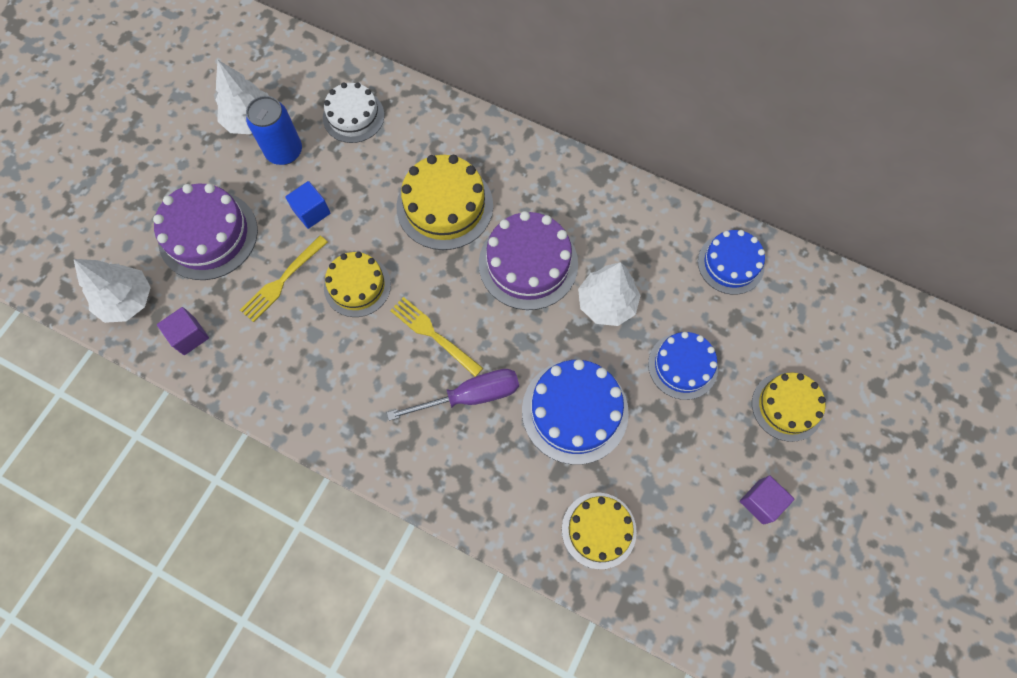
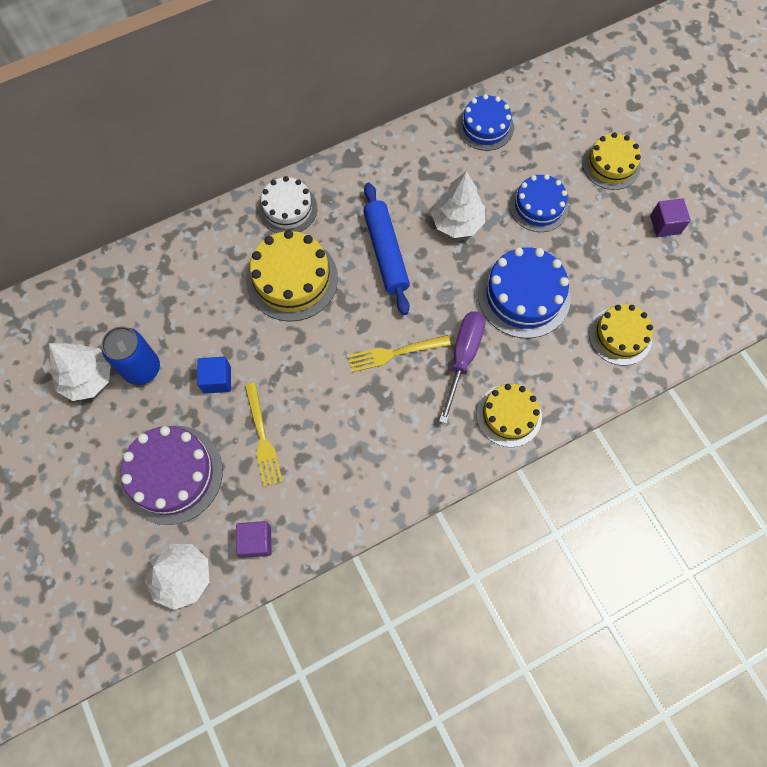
camera: 55 degrees left, 0 degrees up
white cake [323,82,384,143] -> white cake moved to [258,176,317,233]
yellow cake [324,252,391,317] -> yellow cake moved to [477,384,542,447]
purple cake [479,211,578,310] -> blue rolling pin [363,182,410,315]

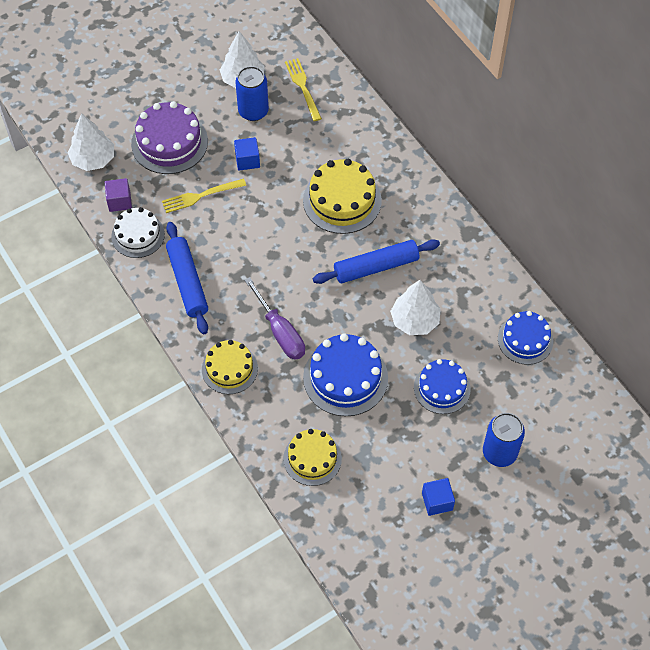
camera: 85 degrees right, 10 degrees down
white cake [258,176,317,233] -> white cake moved to [111,207,165,258]
yellow fork [347,335,451,372] -> yellow fork moved to [285,58,322,121]
purple screwdriver [439,311,486,424] -> purple screwdriver turned 45 degrees clockwise [244,277,305,360]
yellow cake [582,132,641,190] -> blue can [483,413,525,467]
purple cube [650,198,691,237] -> blue cube [422,478,455,516]
none -> blue rolling pin [166,222,208,334]

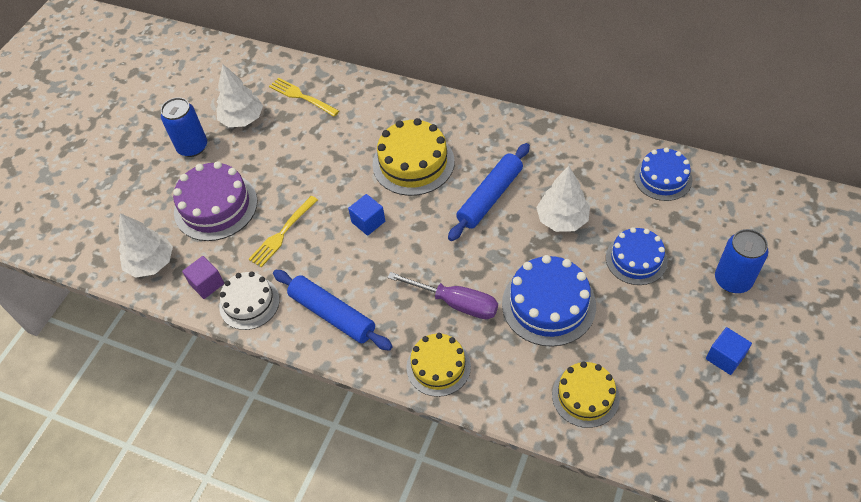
camera: 30 degrees left, 5 degrees down
blue cube [234,137,260,171] -> blue cube moved to [348,194,385,236]
blue can [236,66,269,121] -> blue can moved to [161,97,207,157]

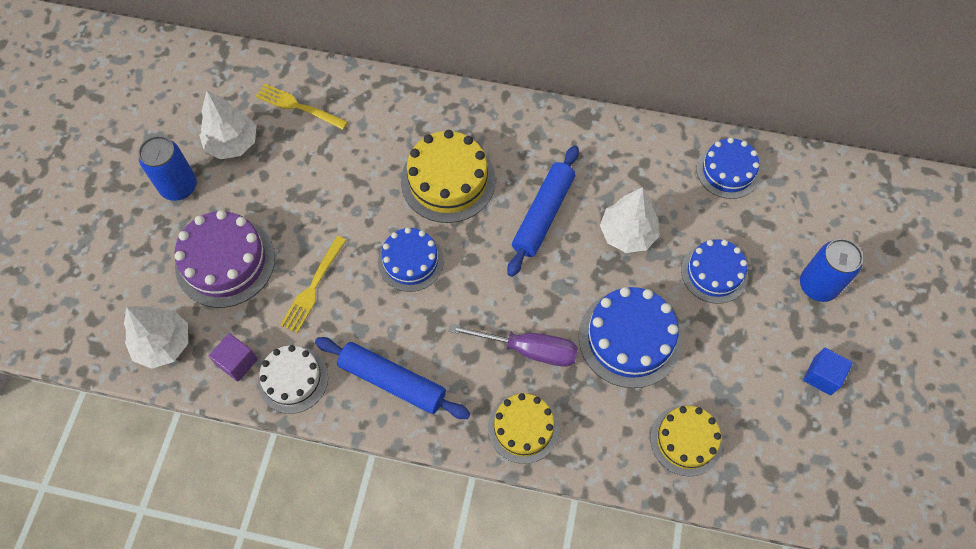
camera: 15 degrees left, 10 degrees up
blue cube [348,194,385,236] -> blue cake [378,227,444,292]

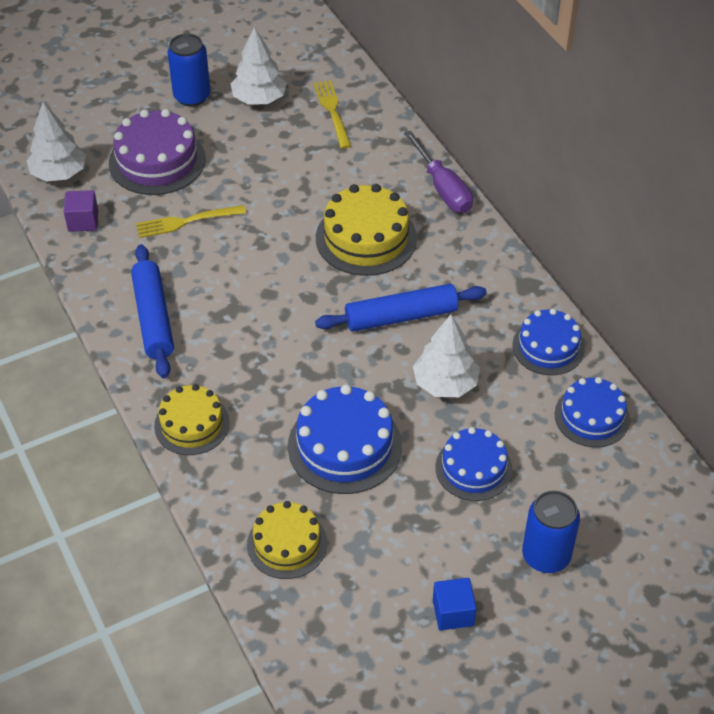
camera: 50 degrees right, 15 degrees down
white cake [258,345,328,414] -> none
blue cake [378,227,444,292] -> blue cake moved to [512,308,585,375]
purple screwdriver [449,324,578,367] -> purple screwdriver moved to [404,131,473,213]

